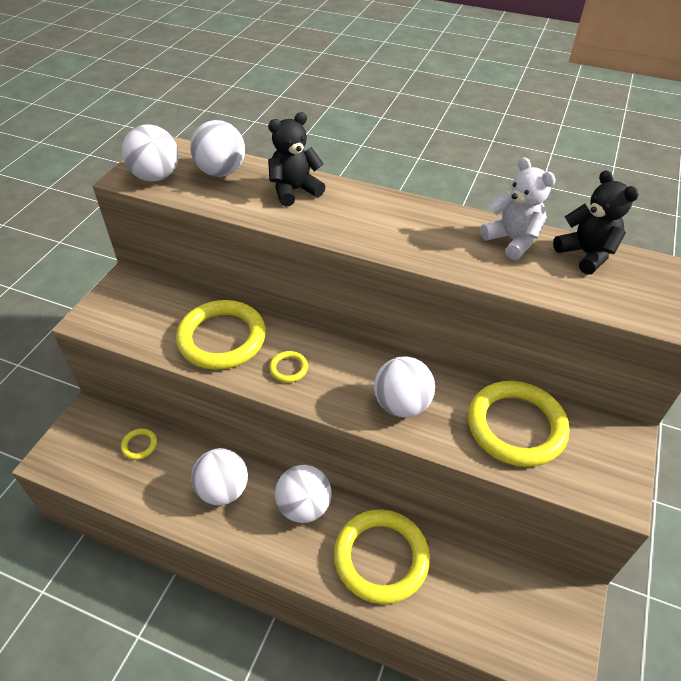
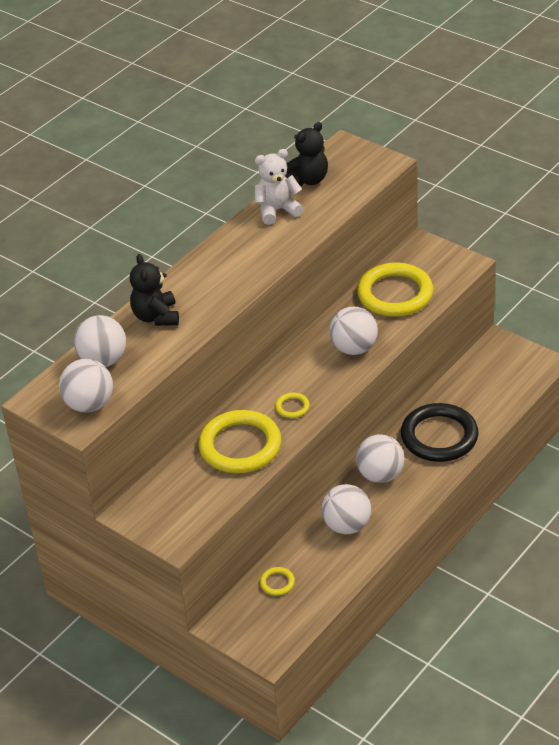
camera: 70 degrees left, 5 degrees down
yellow ring [334,509,430,604] -> black ring [401,403,479,462]
black teddy bear [553,170,639,275] -> black teddy bear turned 150 degrees clockwise [285,122,328,186]

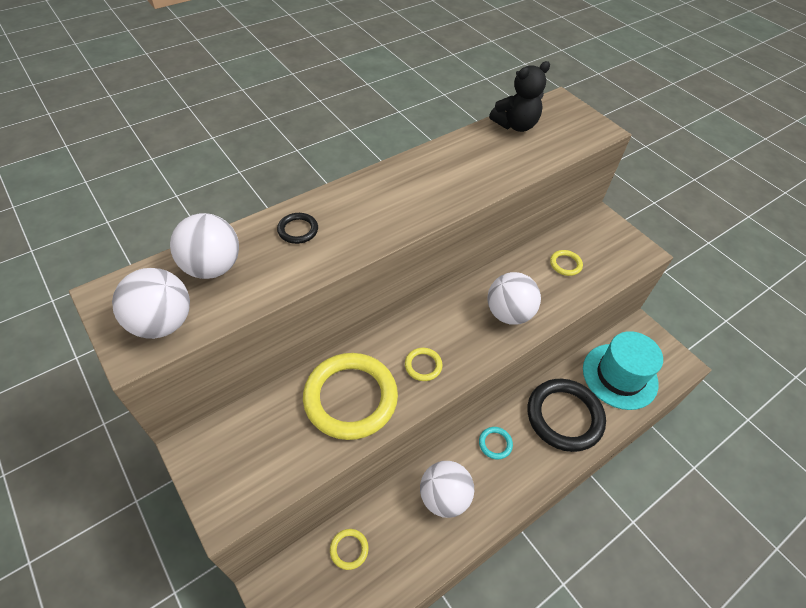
camera: 10 degrees right, 10 degrees up
black teddy bear [130,254,179,326] -> black ring [277,213,318,244]
white teddy bear [255,149,304,225] -> none
white ball [356,434,404,483] -> turquoise ring [479,427,513,460]
yellow ring [357,262,433,317] -> yellow ring [550,250,583,276], size x0.42
none -> turquoise hat [583,331,663,410]

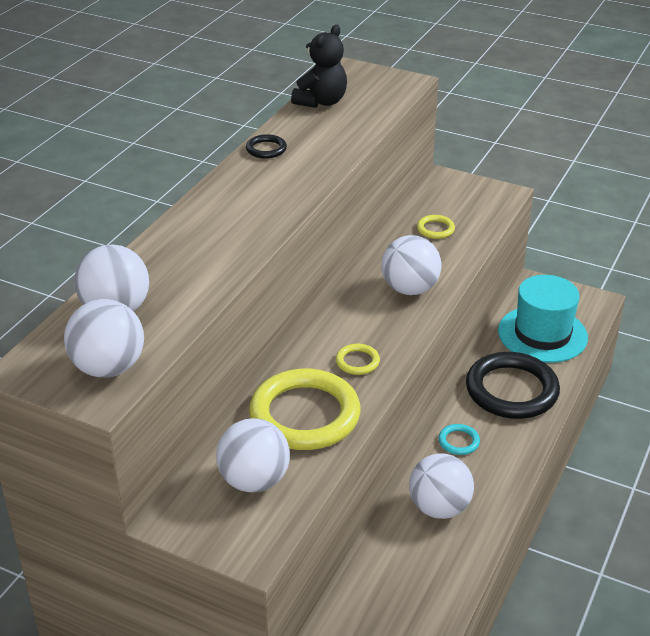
camera: 25 degrees left, 15 degrees down
black ring [277,213,318,244] -> black ring moved to [246,134,287,159]
yellow ring [330,529,369,570] -> none
none -> white ball [216,418,290,493]

